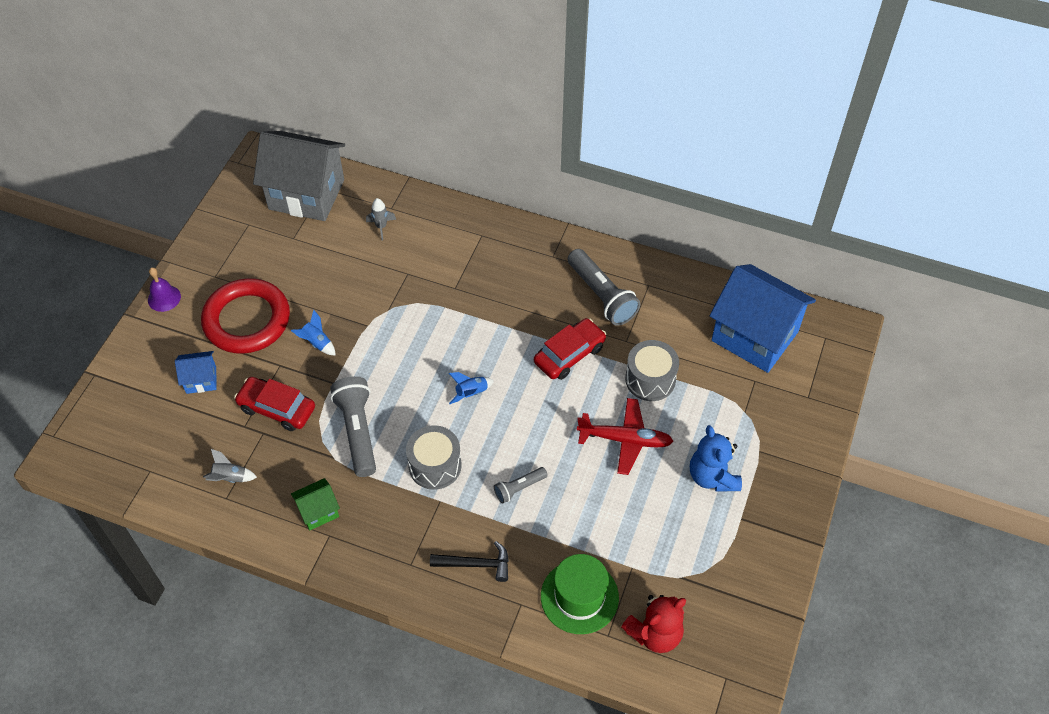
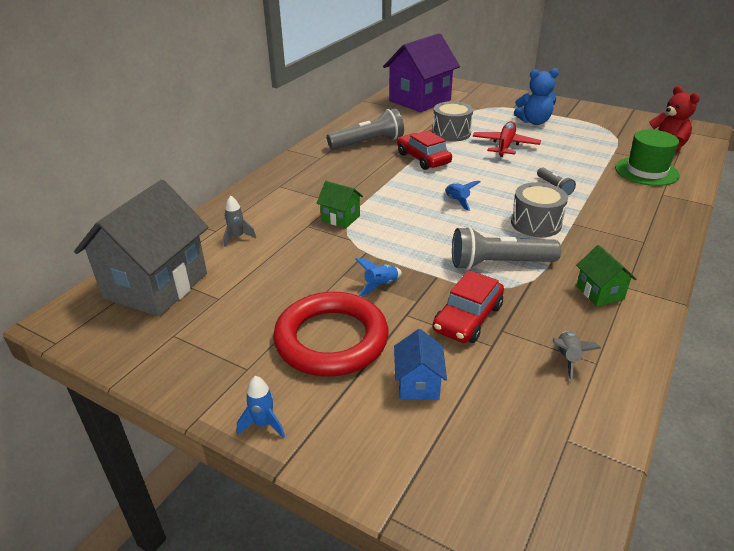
camera: 80 degrees left, 20 degrees down
purple bell [148,267,181,312] -> blue rocket [237,376,285,438]
black hammer [430,541,509,582] -> none
blue house [710,264,816,373] -> purple house [383,33,460,112]
none -> green house [317,181,363,228]

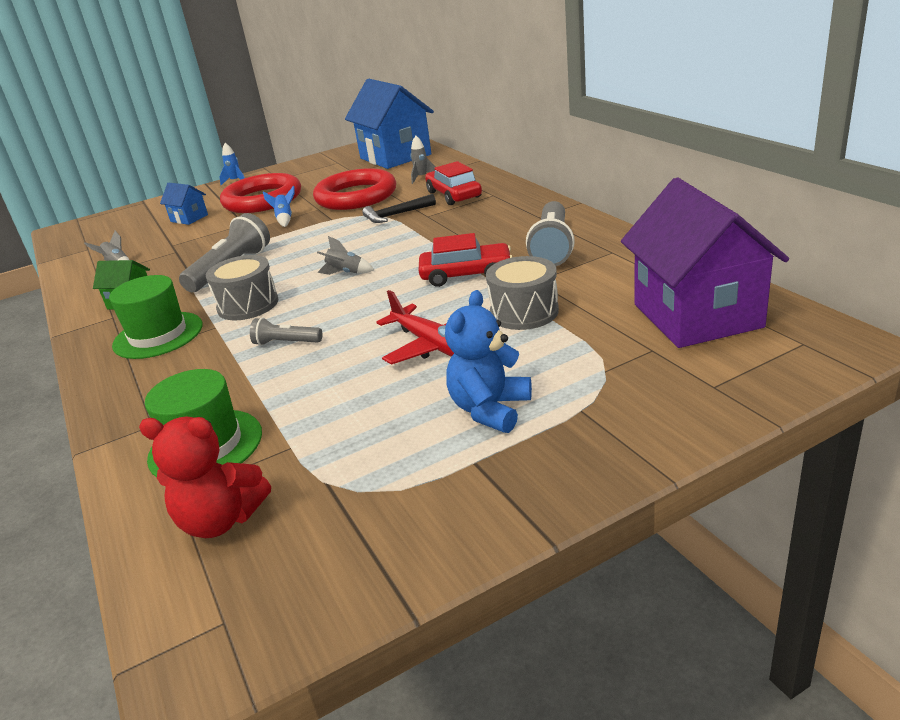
camera: 125 degrees right, 5 degrees down
grey house [74,180,209,317] -> blue house [345,79,434,169]
green house [317,181,363,228] -> black hammer [362,194,436,223]
red car [433,270,504,343] -> red car moved to [425,161,482,205]
blue rocket [445,181,480,211] -> grey rocket [317,236,374,275]
none -> green hat [109,275,202,359]
none -> red ring [313,168,396,210]

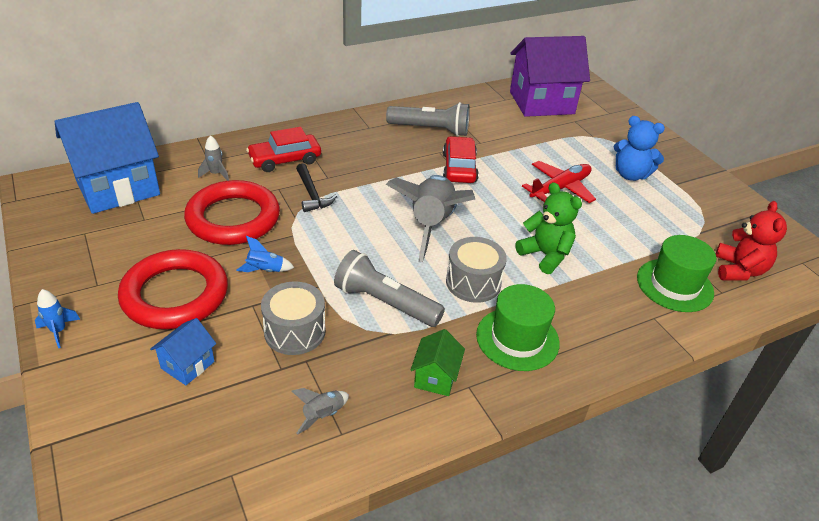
camera: 95 degrees left, 10 degrees up
grey flashlight [250,317,322,346] -> green teddy bear [515,182,582,274]
grey rocket [317,236,374,275] -> grey rocket [386,175,475,262], size x2.45
grey drum [486,256,559,330] -> grey drum moved to [261,281,326,355]

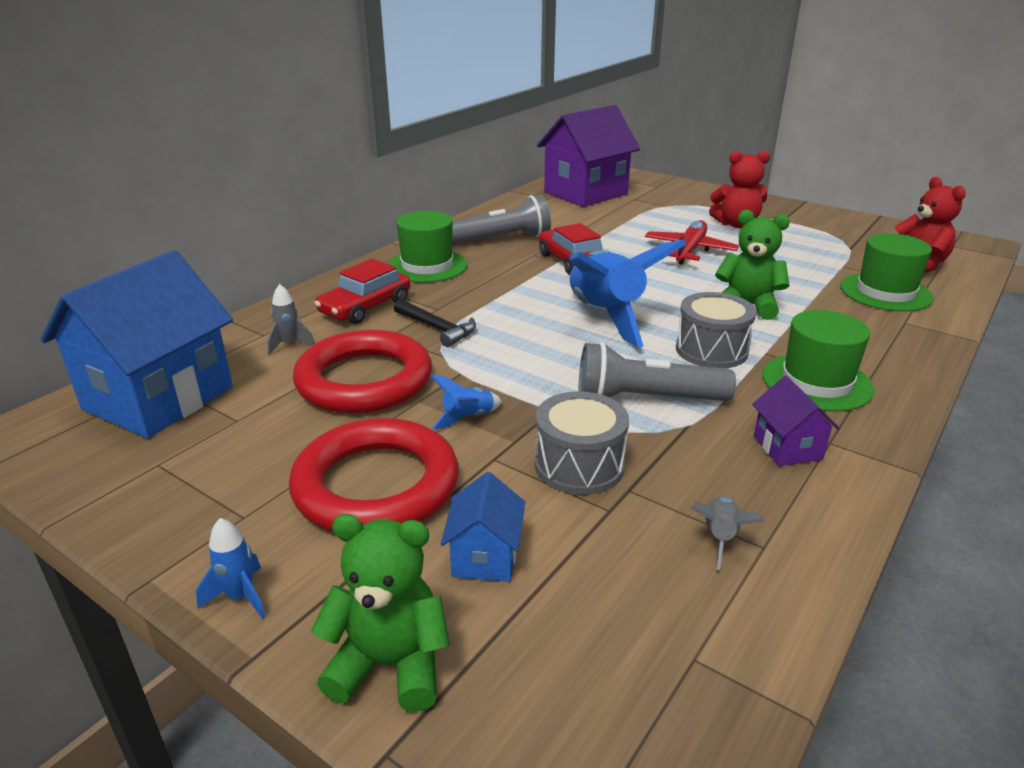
camera: 25 degrees left, 10 degrees down
grey rocket [386,175,475,262] -> blue rocket [569,239,686,348]
green house [411,329,465,396] -> purple house [752,376,840,466]
blue teddy bear [614,116,665,181] -> red teddy bear [709,151,770,228]
none -> green teddy bear [311,514,450,712]
none -> green hat [388,211,468,283]

